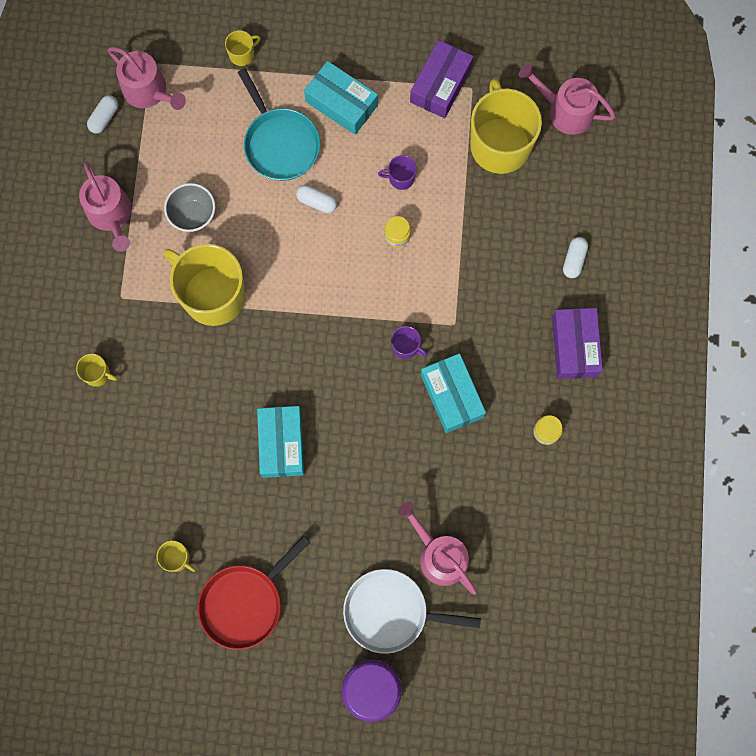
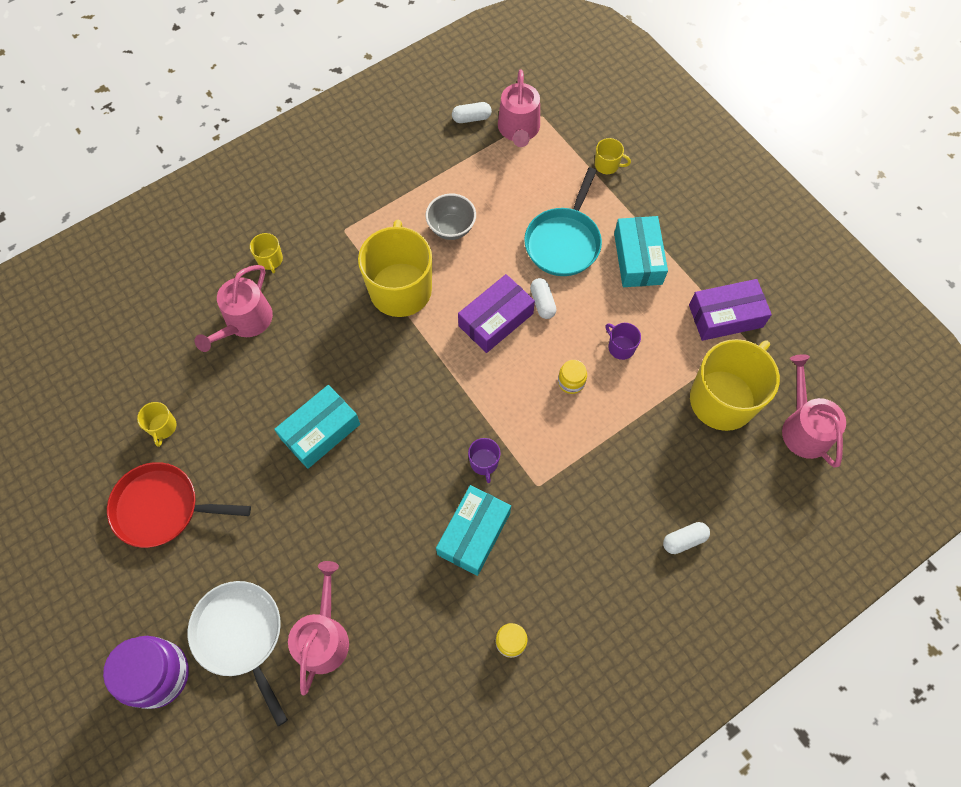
camera: 50 degrees right, 10 degrees down
pink watering can [79,162,132,251] -> pink watering can moved to [195,265,273,352]
purple box [552,308,603,379] -> purple box moved to [458,274,535,353]

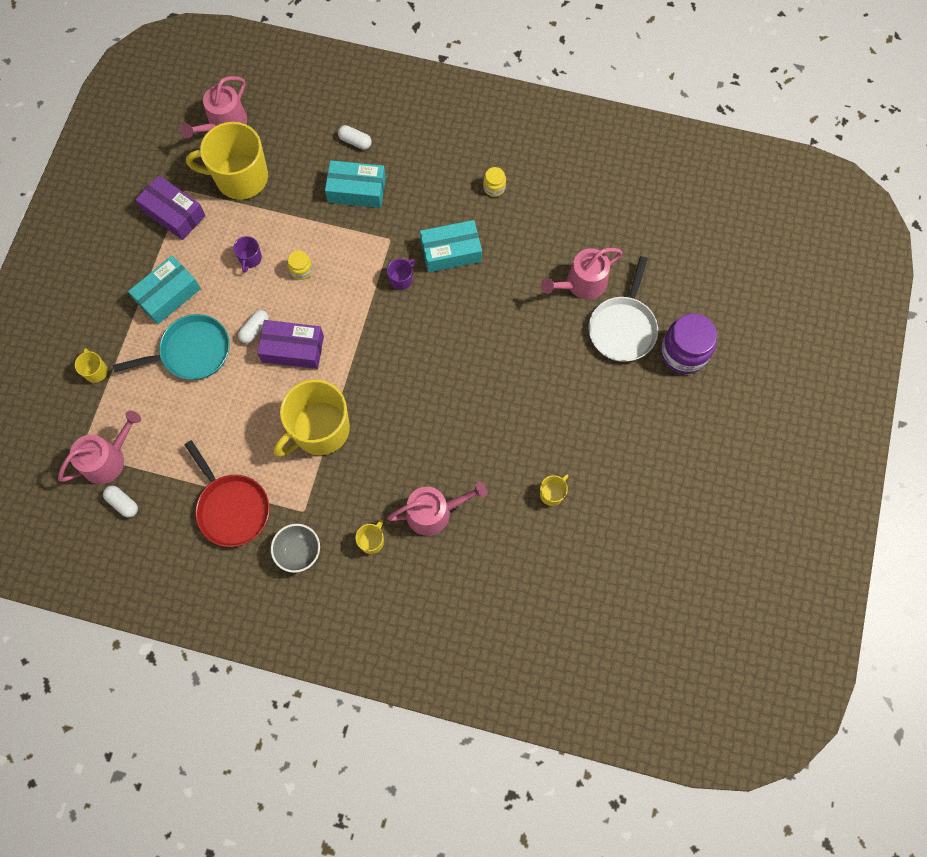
camera: 130 degrees left, 5 degrees up
red pan [107,462,251,548] -> red pan moved to [185,440,270,547]
turquoise box [274,385,360,469] -> turquoise box moved to [325,160,386,208]
grey bowl [426,194,476,240] -> grey bowl moved to [271,524,320,573]

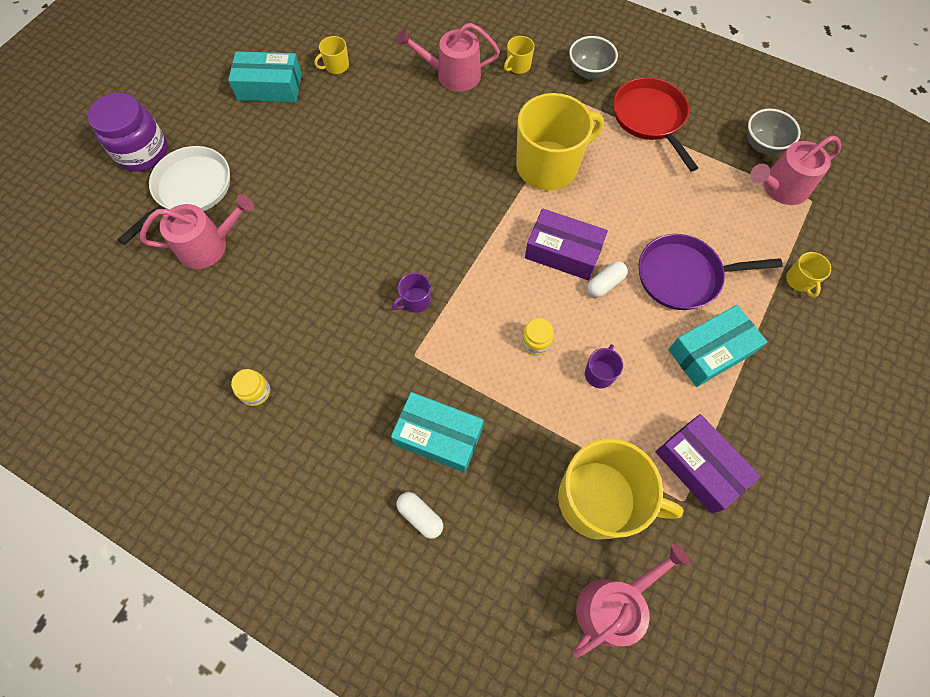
camera: 165 degrees left, 5 degrees down
white capsule [103,485,138,518] -> grey bowl [747,109,801,155]
turquoise pan [113,314,230,380] -> purple pan [639,234,783,310]
turquoise box [420,220,482,272] -> turquoise box moved to [228,51,302,102]

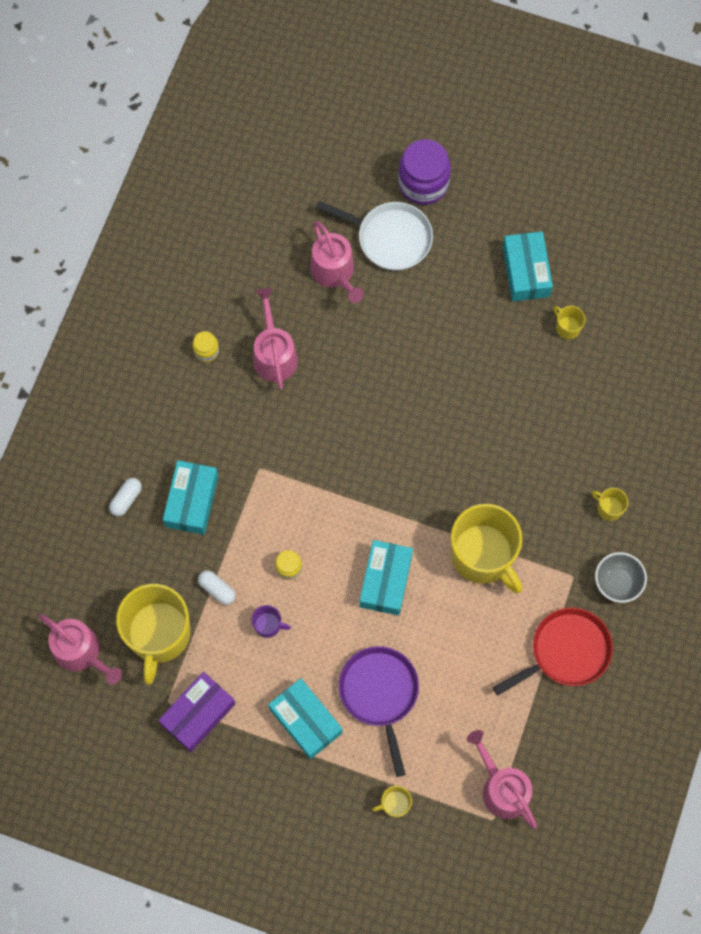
camera: 80 degrees right, 5 degrees up
purple mug [392,273,431,313] -> none
pink watering can [397,23,500,92] -> pink watering can moved to [253,288,298,390]
purple box [525,209,608,280] -> turquoise box [359,540,413,616]
white capsule [587,261,628,297] -> white capsule moved to [198,570,236,605]
grey bowl [747,109,801,155] -> none

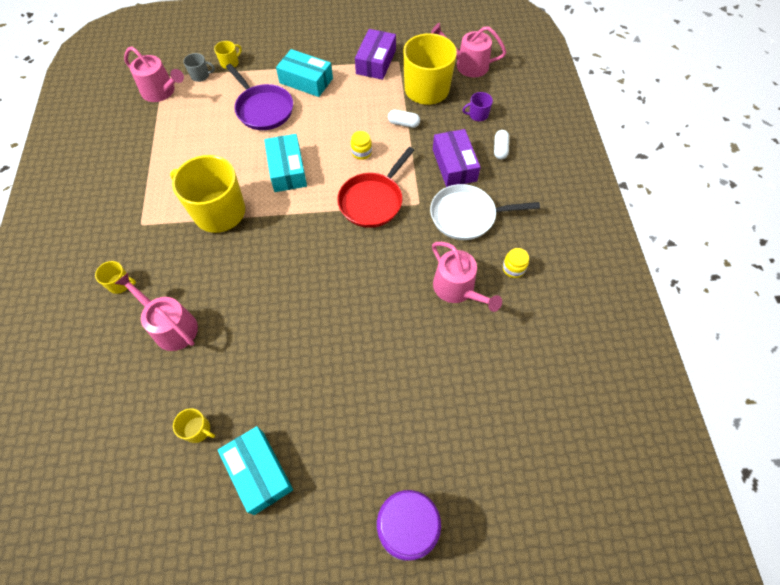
camera: 155 degrees right, 10 degrees down
turquoise box [163,460,218,535] -> purple box [433,129,481,187]
purple mug [251,605,291,638] -> purple mug moved to [463,92,493,121]
pink watering can [310,221,364,303] -> pink watering can moved to [115,273,198,351]
white pan [316,201,433,271] -> white pan moved to [430,184,540,240]
red pan [493,607,613,696] -> red pan moved to [337,147,415,228]
grey bowl [595,552,647,603] -> none
none -> grey mug [183,53,215,82]

